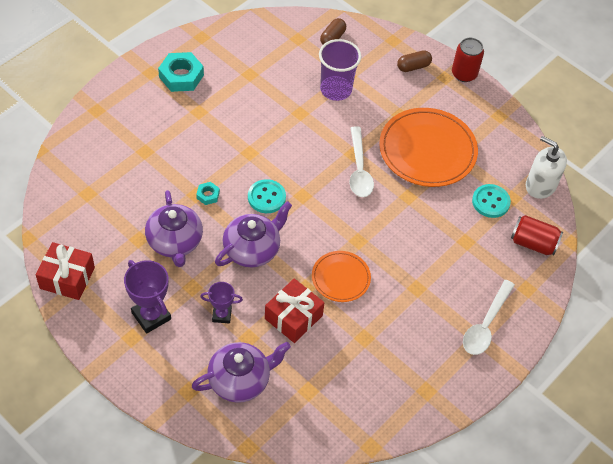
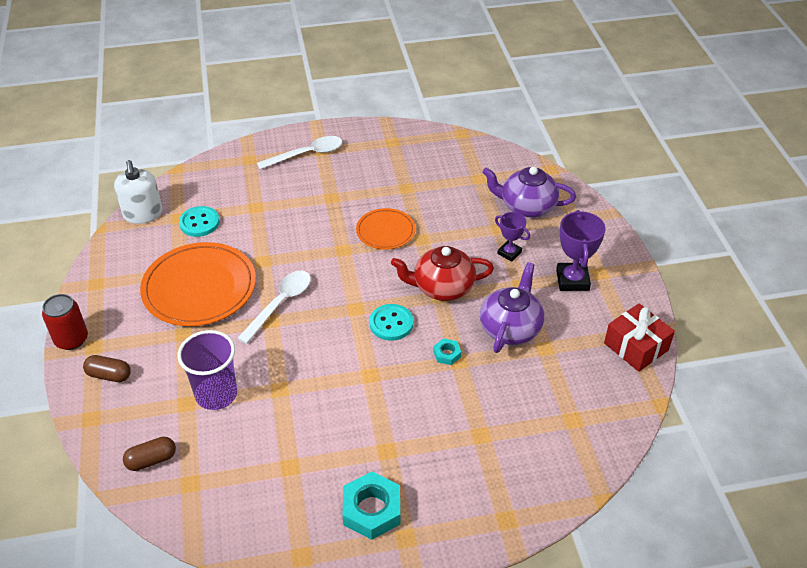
camera: 140 degrees left, 10 degrees down
purple teapot [215,201,292,267] -> red teapot [391,246,494,301]
red gift [265,278,324,343] -> none
red can [511,215,563,255] -> none

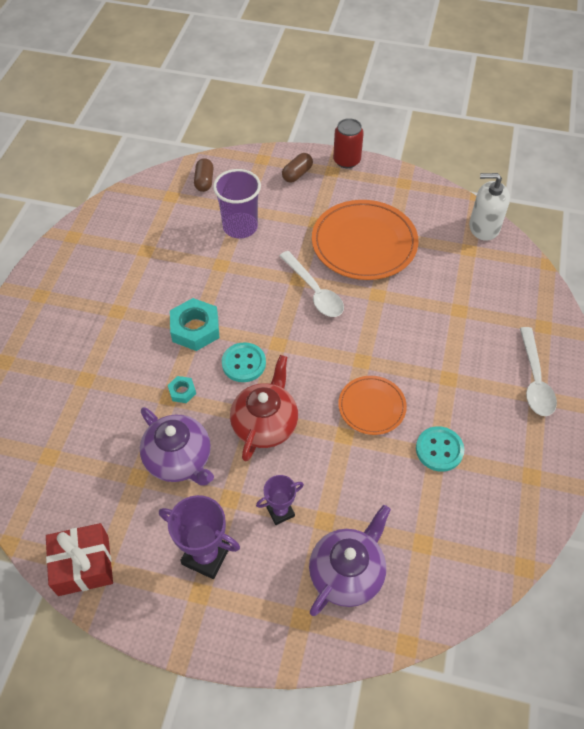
camera: 115 degrees right, 10 degrees up
turquoise button [179,206,220,237] -> turquoise button moved to [416,426,464,472]
turquoise nut [342,472,400,540] -> turquoise nut moved to [170,298,219,351]

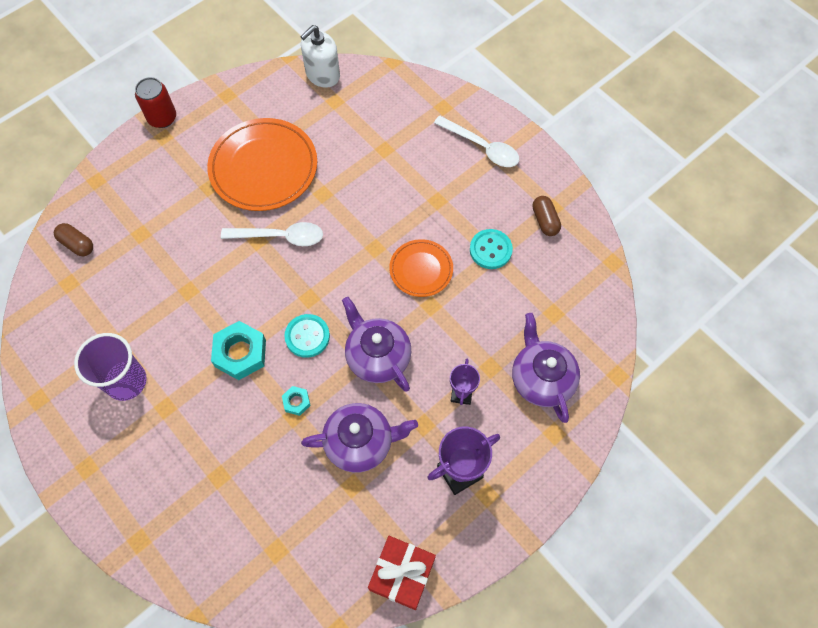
camera: 55 degrees left, 10 degrees up
purple cup [213,169,261,239] -> purple cup moved to [74,333,147,401]
red teapot [230,355,298,461] -> purple teapot [342,297,411,392]
brown capsule [282,153,313,183] -> brown capsule moved to [532,196,561,236]

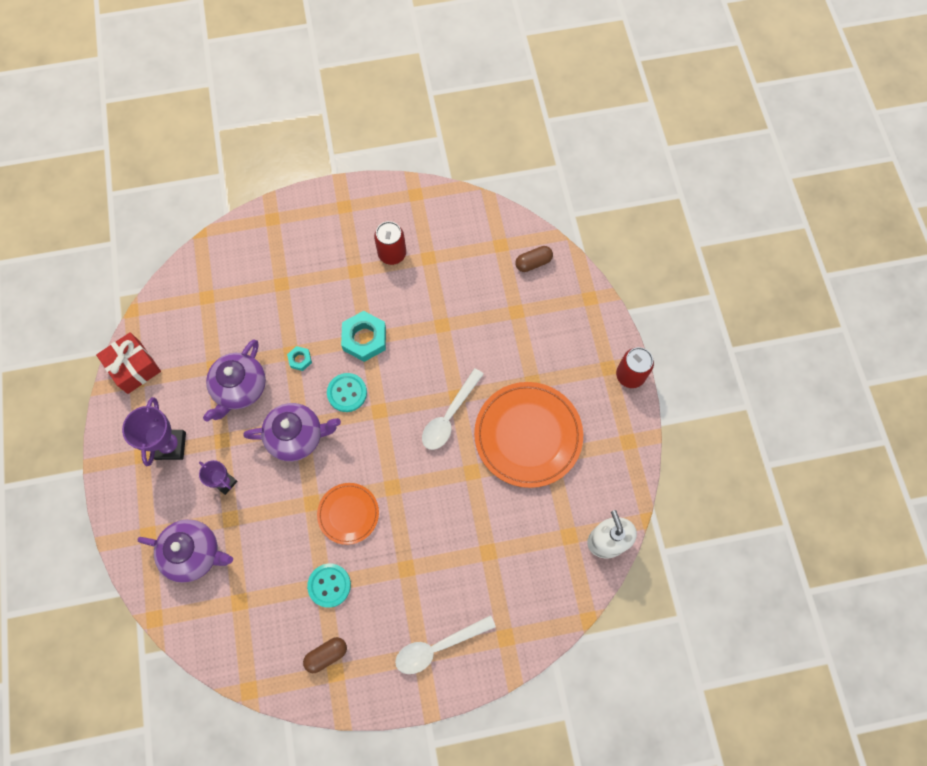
camera: 120 degrees right, 5 degrees up
purple cup [74,333,147,401] -> red can [374,221,406,265]
brown capsule [532,196,561,236] -> brown capsule turned 45 degrees counterclockwise [303,637,347,673]

